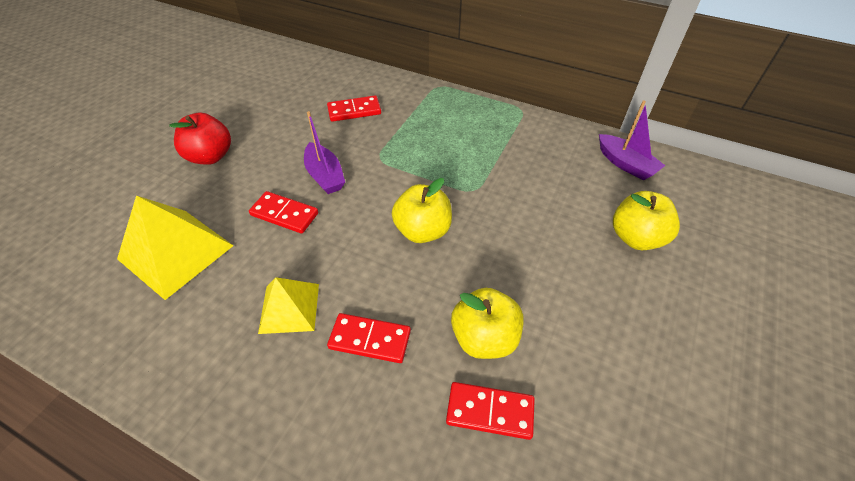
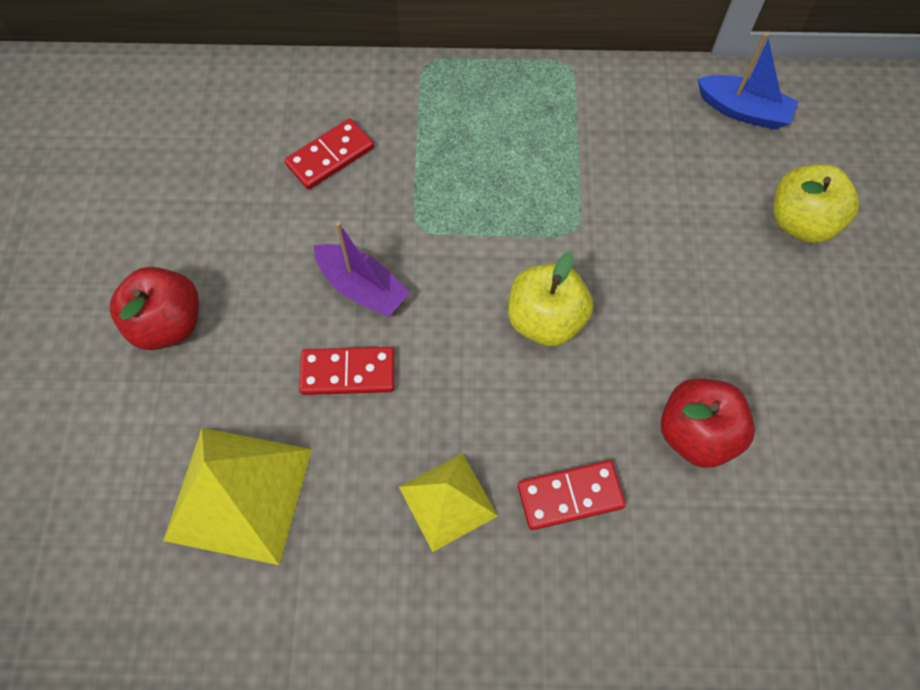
camera: 25 degrees left, 15 degrees up
red domino [446,382,535,440] -> none
yellow apple [451,288,523,359] -> red apple [661,378,755,468]
purple boat [599,101,666,181] -> blue boat [697,32,798,130]

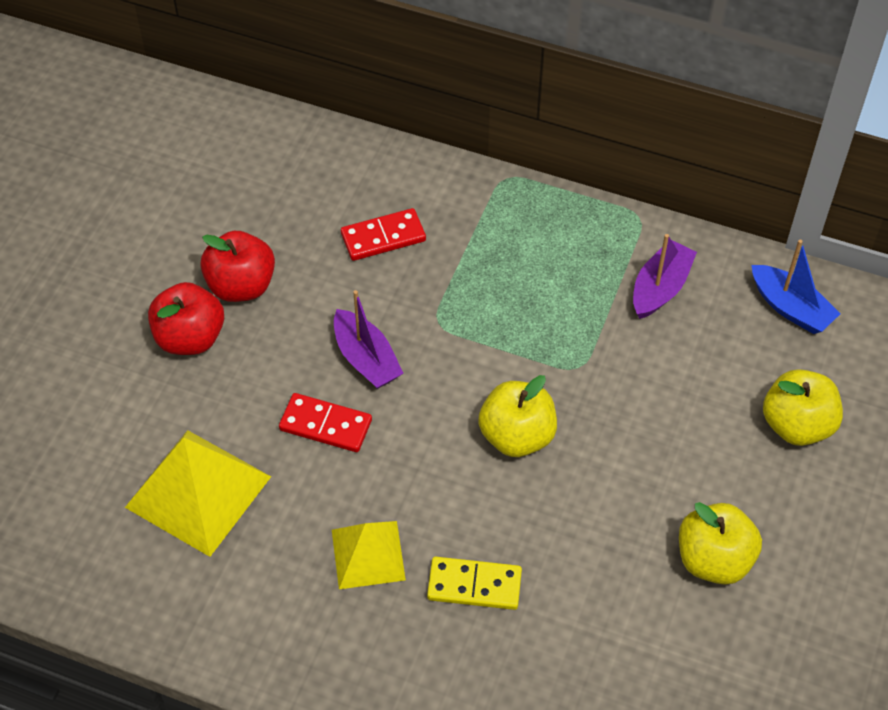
camera: 20 degrees right, 10 degrees down
red domino [518,460,626,530] -> yellow domino [427,557,522,610]
red apple [661,378,755,468] -> red apple moved to [200,231,275,302]
none -> purple boat [633,234,697,319]
none -> yellow apple [679,502,762,585]

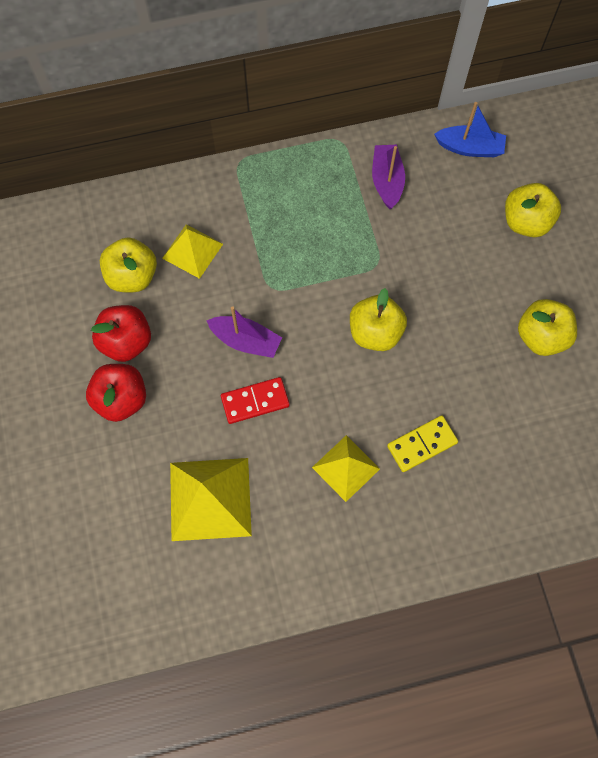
camera: 35 degrees left, 15 degrees up
red domino [341,208,426,261] -> yellow pyramid [162,224,223,279]
none -> yellow apple [100,237,157,292]

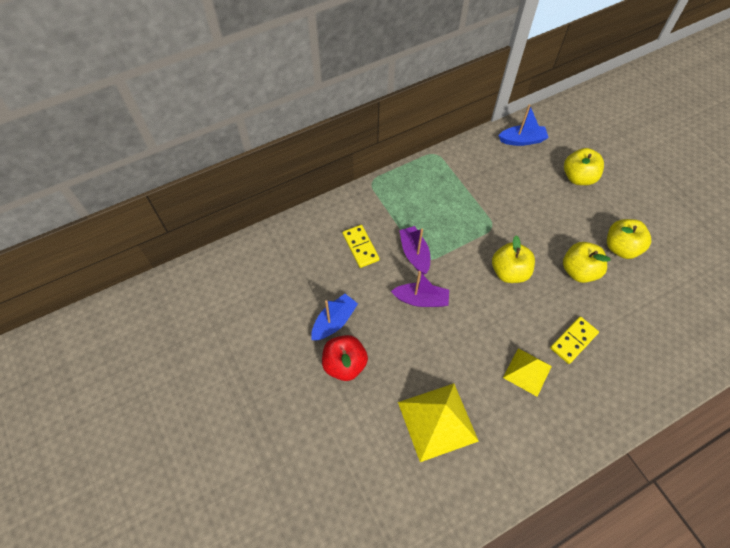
camera: 15 degrees left, 10 degrees down
red apple [91,305,151,362] -> blue boat [311,294,358,341]
yellow apple [100,237,157,292] -> yellow apple moved to [563,242,611,283]
yellow pyramid [162,224,223,279] -> yellow domino [342,225,380,268]
red domino [221,377,290,424] -> none
purple boat [372,144,405,209] -> purple boat moved to [399,226,430,275]

